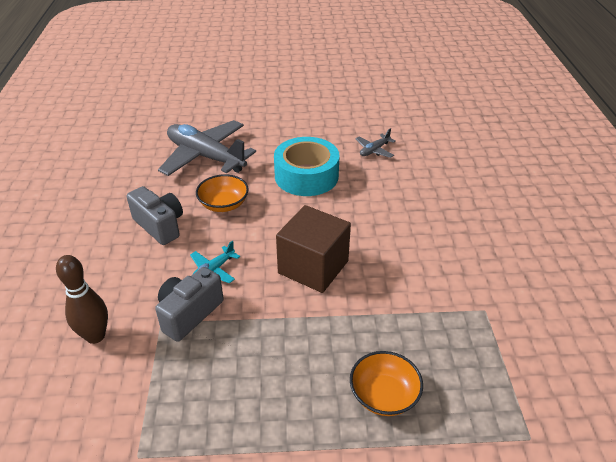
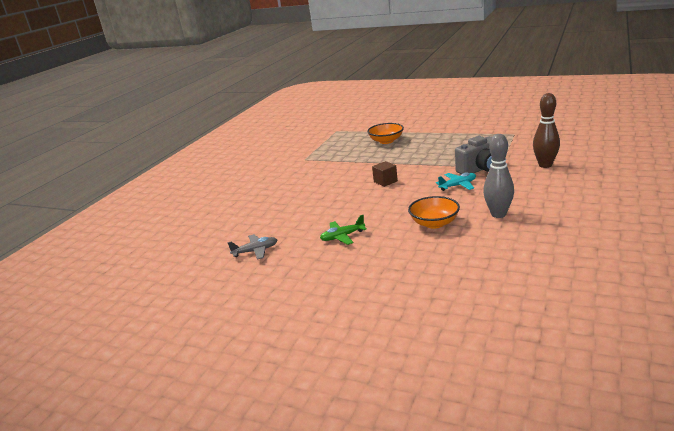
camera: 150 degrees left, 15 degrees down
grey camera [126,186,183,245] -> grey bowling pin [483,134,514,218]
grey plane [158,120,256,176] -> none
turquoise tape [274,137,340,196] -> green plane [320,215,366,245]
brown cube [276,205,351,293] -> brown cube [372,161,398,187], size x0.45

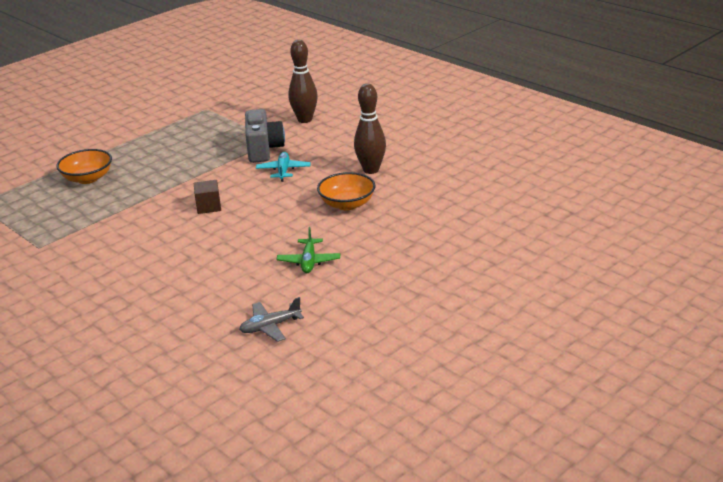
camera: 70 degrees left, 5 degrees up
grey plane [227,234,277,260] -> grey plane turned 120 degrees counterclockwise [239,297,304,342]
grey bowling pin [483,134,514,218] -> brown bowling pin [354,84,386,174]

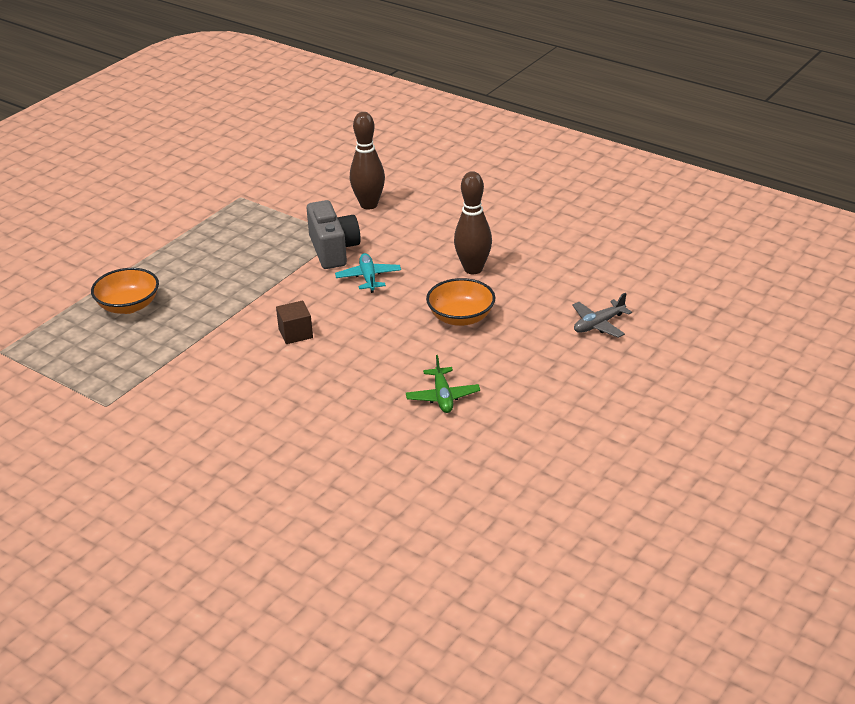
camera: 10 degrees left, 5 degrees up
grey plane [239,297,304,342] -> grey plane moved to [572,293,632,338]

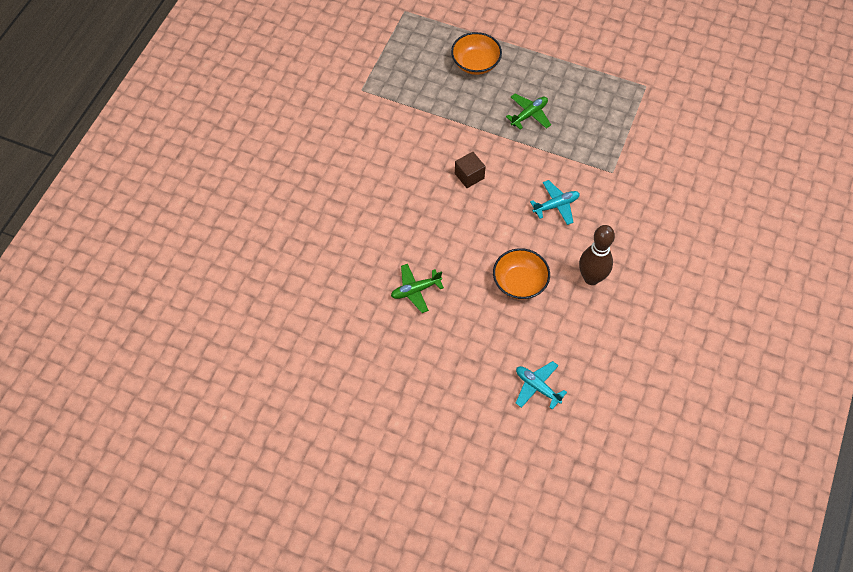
camera: 75 degrees right, 25 degrees up
grey camera [306,200,361,269] -> none
brown bowling pin [350,112,385,209] -> none
grey plane [572,293,632,338] -> turquoise plane [516,361,567,409]
none -> green plane [506,93,551,130]

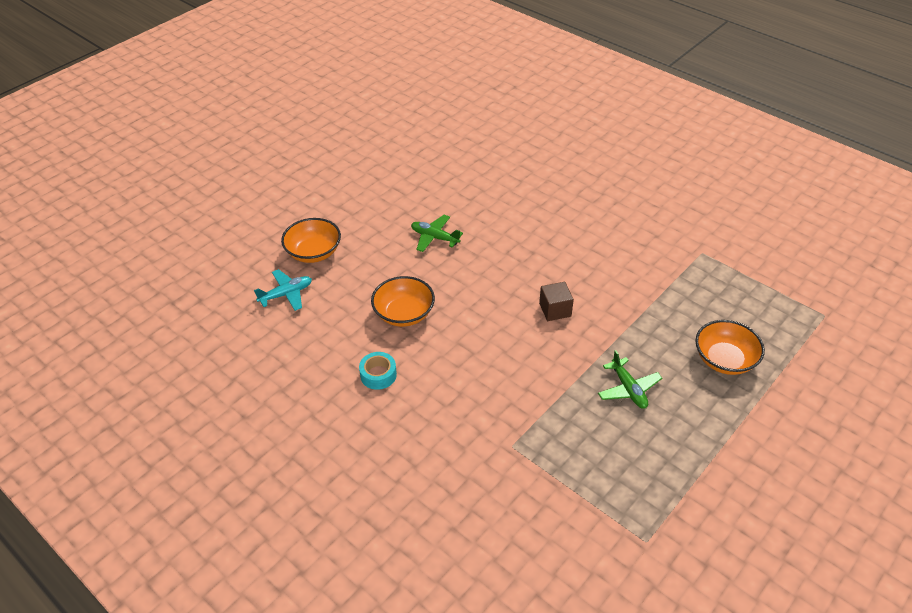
camera: 110 degrees right, 15 degrees down
green plane [391,264,444,313] -> green plane turned 60 degrees counterclockwise [411,215,463,252]
turquoise plane [530,180,580,225] -> none
brown bowling pin [579,225,615,285] -> turquoise tape [359,352,397,390]
none -> orange bowl [281,218,341,263]

